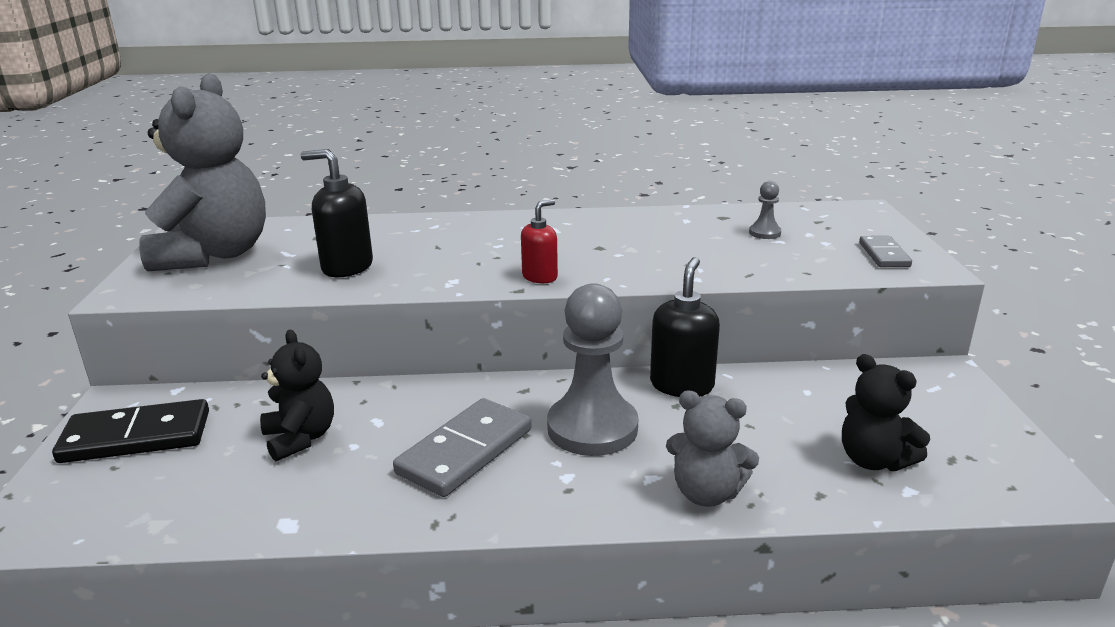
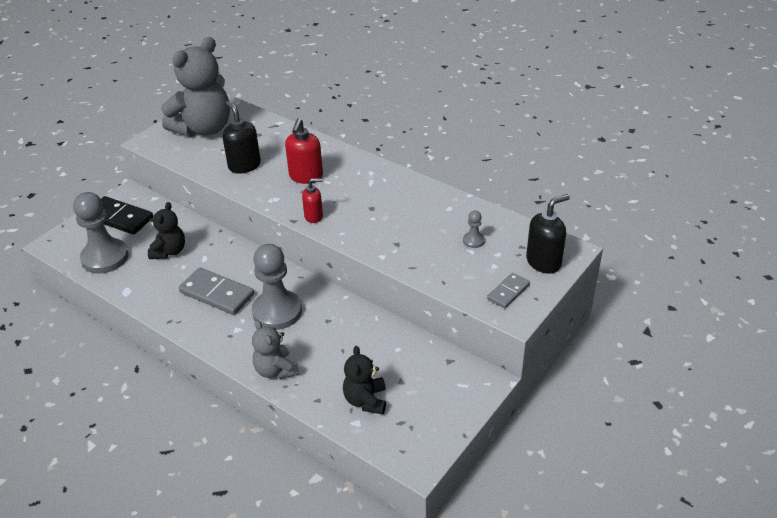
camera: 40 degrees right, 15 degrees up
grey domino [393,398,532,497] -> grey domino turned 45 degrees clockwise [179,267,254,315]
black soap dispenser [650,257,720,397] -> black soap dispenser moved to [526,194,570,274]
none -> grey pawn [73,192,129,273]
none -> red soap dispenser [285,118,323,184]

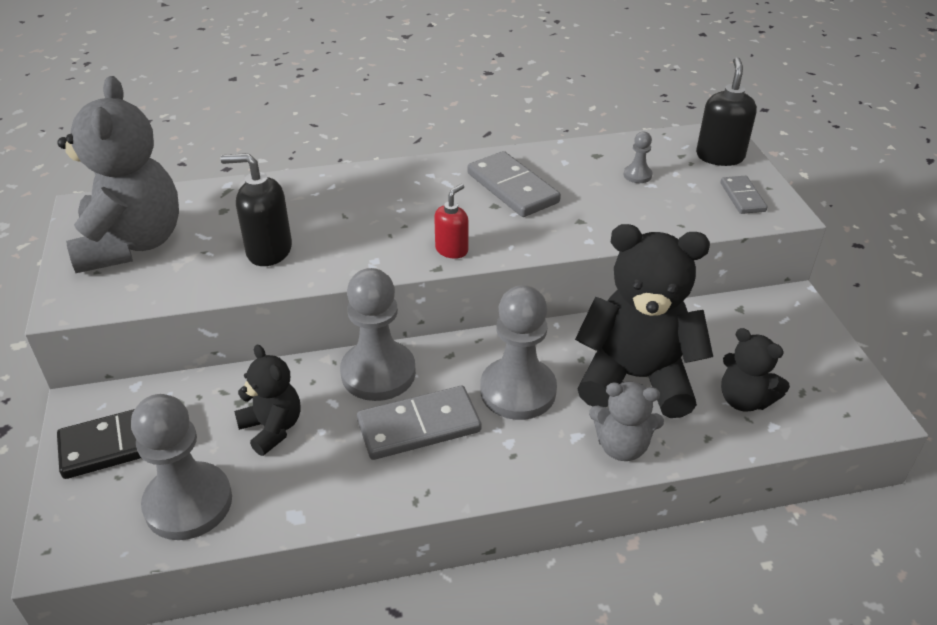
camera: 50 degrees left, 0 degrees up
red soap dispenser [285,118,323,184] -> none
none -> grey pawn [340,268,416,401]
none -> grey domino [467,151,561,217]
none -> black teddy bear [575,224,713,418]

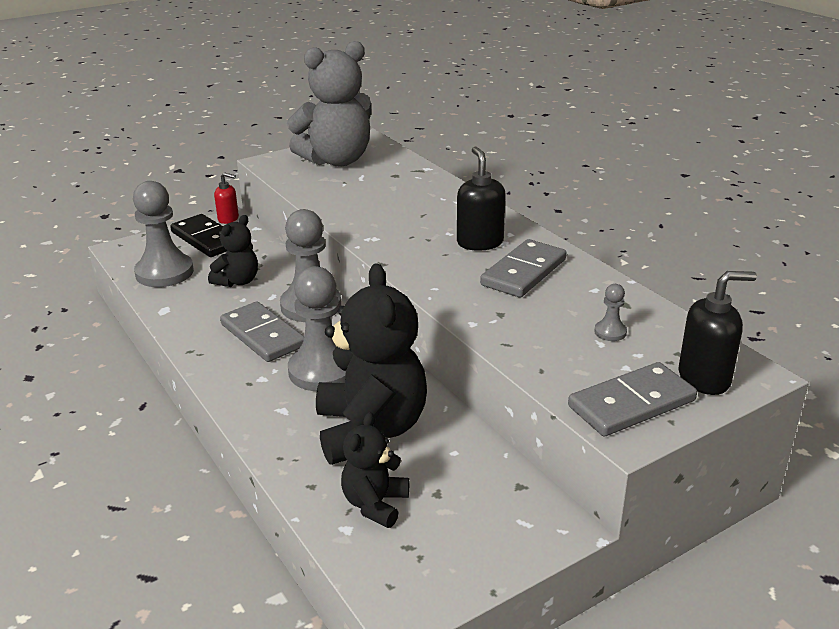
camera: 70 degrees right, 10 degrees down
black soap dispenser [220,153,292,266] -> black soap dispenser moved to [457,147,506,251]
red soap dispenser [434,184,468,259] -> red soap dispenser moved to [214,172,239,224]
grey teddy bear [589,382,664,461] -> none
grey domino [720,176,768,214] -> grey domino [568,362,697,436], size x1.72

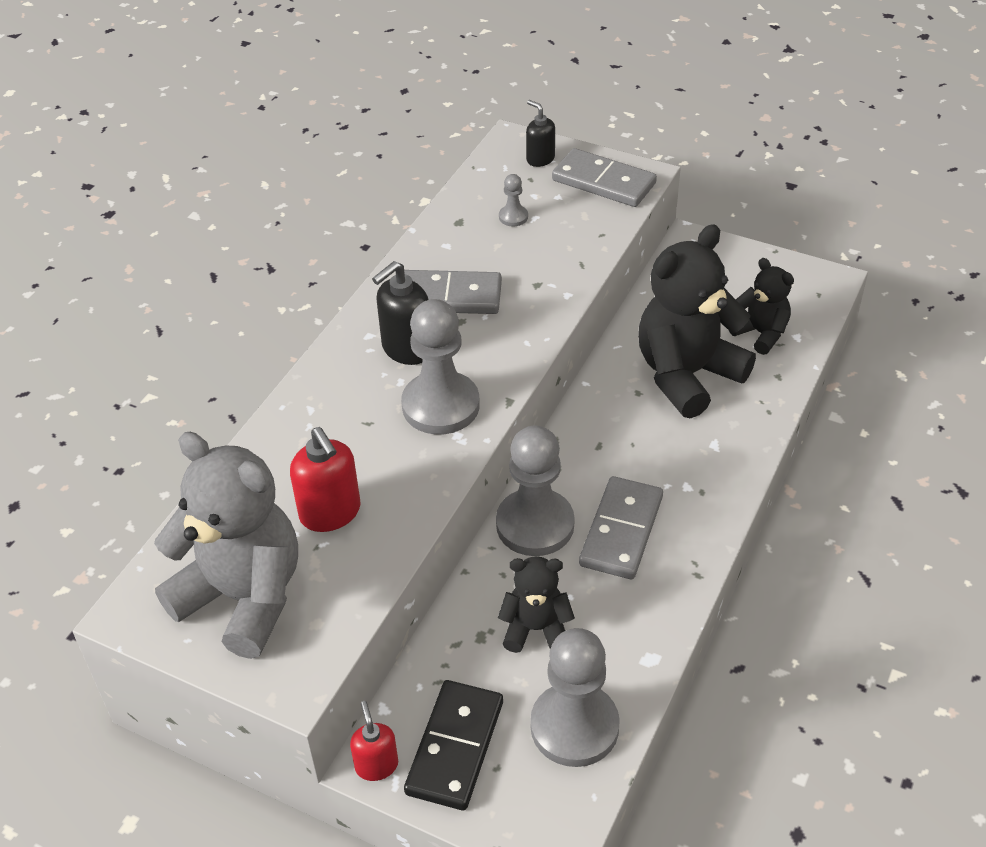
camera: 120 degrees left, 15 degrees up
grey pawn [288,266,346,391] -> grey pawn moved to [401,299,480,435]
black teddy bear [341,412,409,528] -> black teddy bear turned 120 degrees counterclockwise [729,258,794,355]
black soap dispenser [679,271,757,395] -> black soap dispenser [526,100,555,167], size x0.64
none -> red soap dispenser [290,427,361,532]

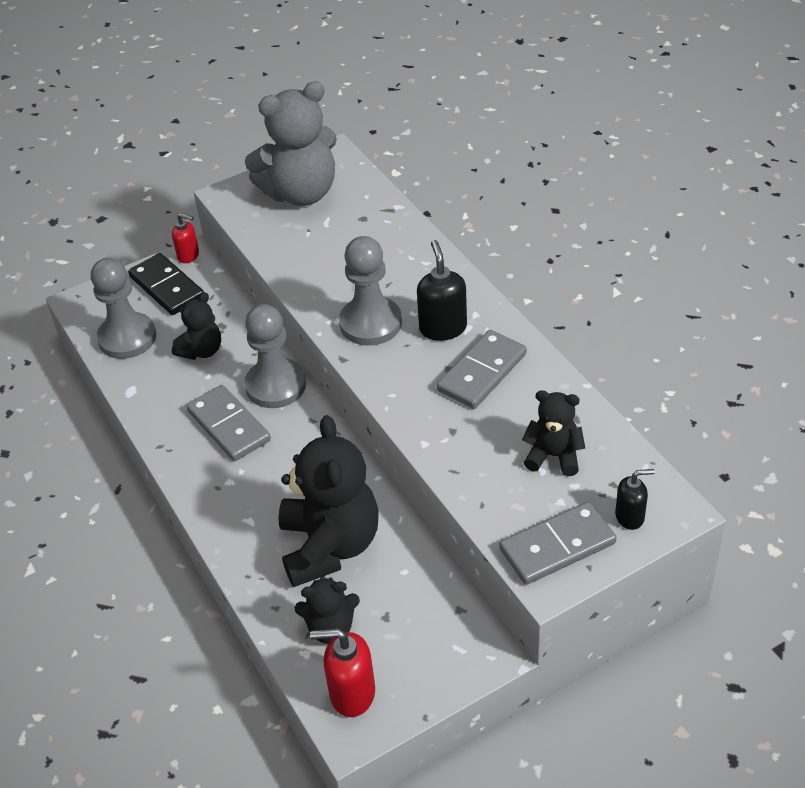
camera: 125 degrees right, 0 degrees up
red soap dispenser [290,427,361,532] -> red soap dispenser moved to [310,628,375,717]
grey pawn [499,174,528,226] -> black teddy bear [522,390,585,476]

